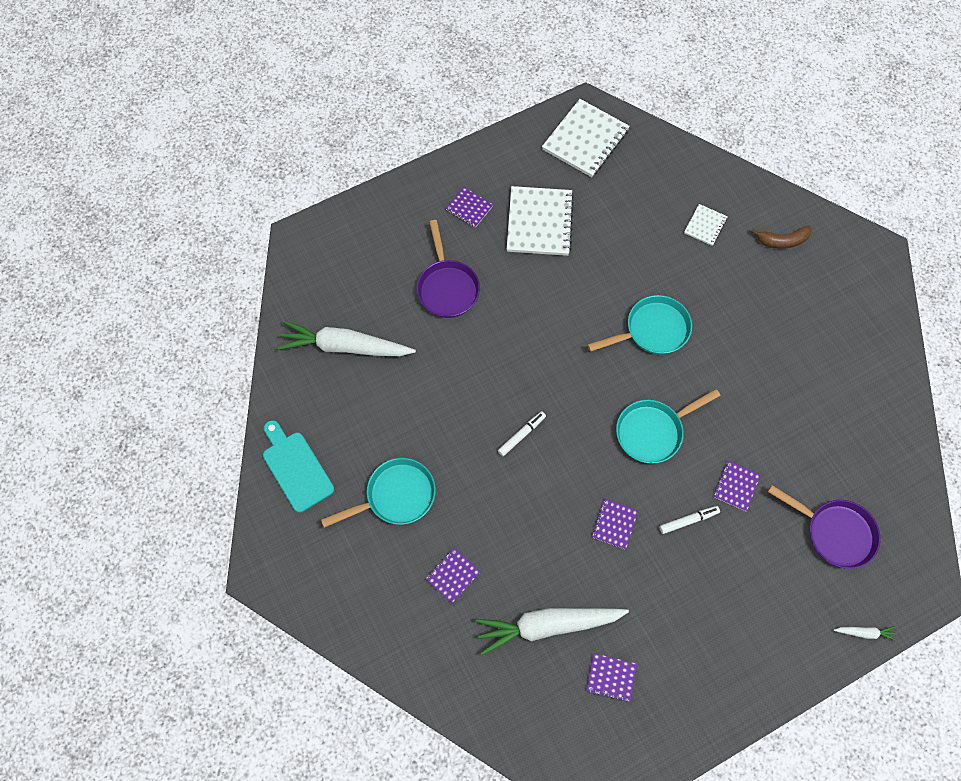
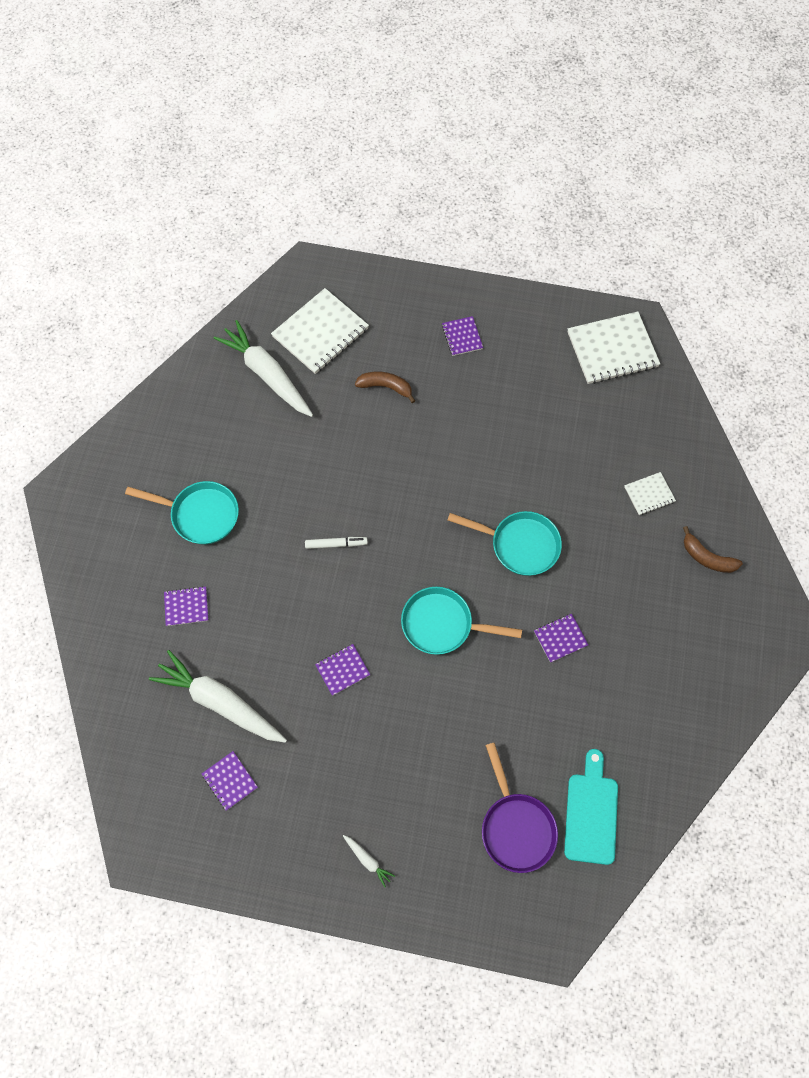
camera: 40 degrees right, 0 degrees up
turquoise cutting board [263,420,334,513] -> turquoise cutting board moved to [564,749,618,865]
purple pan [417,220,480,318] -> brown banana [355,372,415,403]
white notebook [507,186,574,256] -> white notebook moved to [271,288,369,374]
white marker [659,506,720,534] -> none
purple notebook [714,461,761,511] -> purple notebook moved to [534,614,588,663]
white carrot [834,626,897,641] -> white carrot moved to [343,835,395,887]

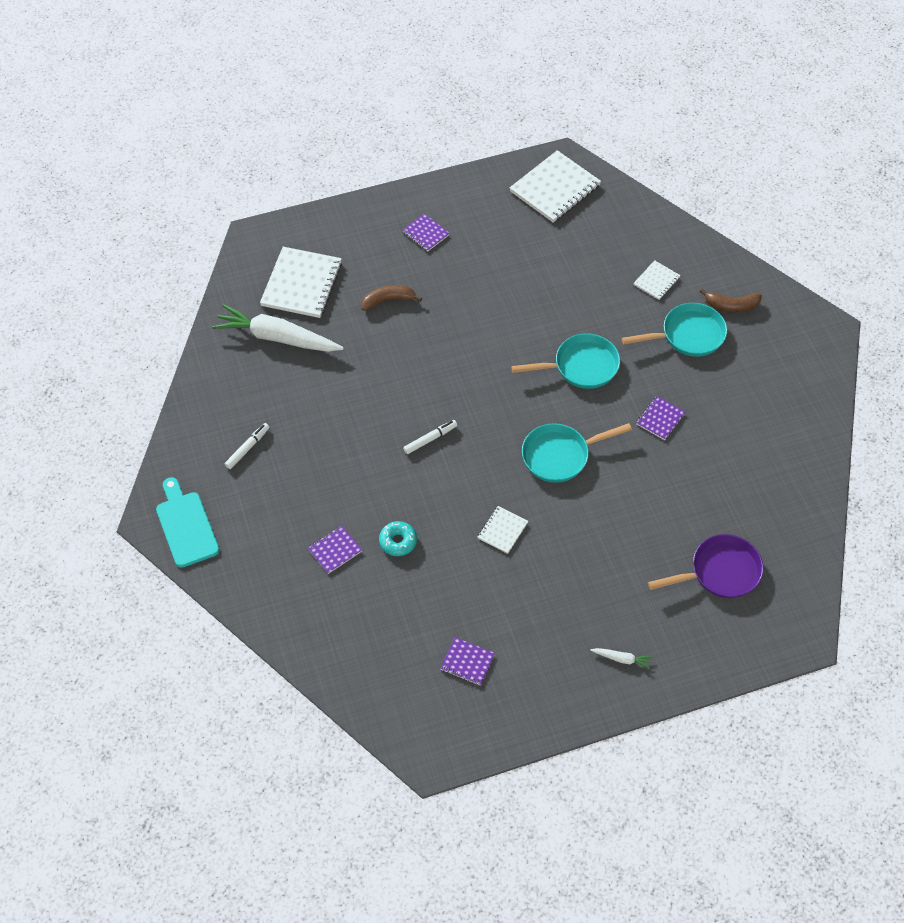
camera: 30 degrees left, 10 degrees down
turquoise pan [125,481,239,544] -> turquoise pan moved to [621,303,727,357]
white carrot [149,650,287,743] -> none
purple notebook [315,644,370,696] -> white notebook [478,506,528,554]
purple pan [482,743,558,873] -> purple pan turned 60 degrees counterclockwise [648,534,764,598]
turquoise cutting board [564,749,618,865] -> turquoise cutting board moved to [156,477,220,568]
none -> white marker [225,423,270,469]
none -> turquoise donut [379,521,417,556]

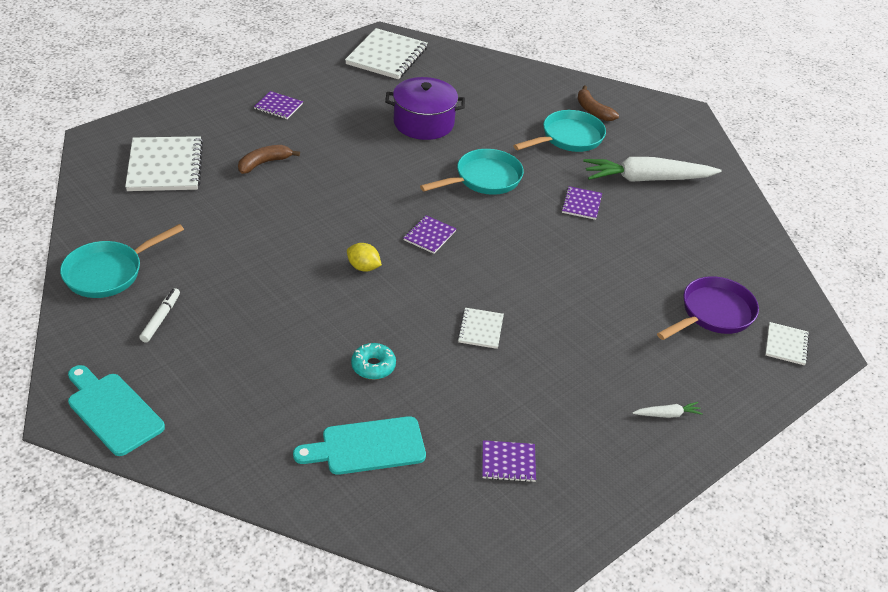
camera: 25 degrees left, 15 degrees down
white carrot [212,304,344,352] -> white carrot moved to [583,157,722,182]
purple notebook [308,526,362,574] -> purple notebook moved to [403,215,456,254]
white marker [403,420,457,454] -> yellow lemon [347,243,382,272]
turquoise pan [522,423,632,483] -> turquoise pan moved to [60,224,184,298]
white notebook [634,260,681,300] -> white notebook moved to [765,322,809,365]
brown banana [700,289,762,312] -> brown banana turned 75 degrees clockwise [577,85,619,121]
none -> turquoise cutting board [293,416,426,475]
none -> purple pot [385,77,465,140]

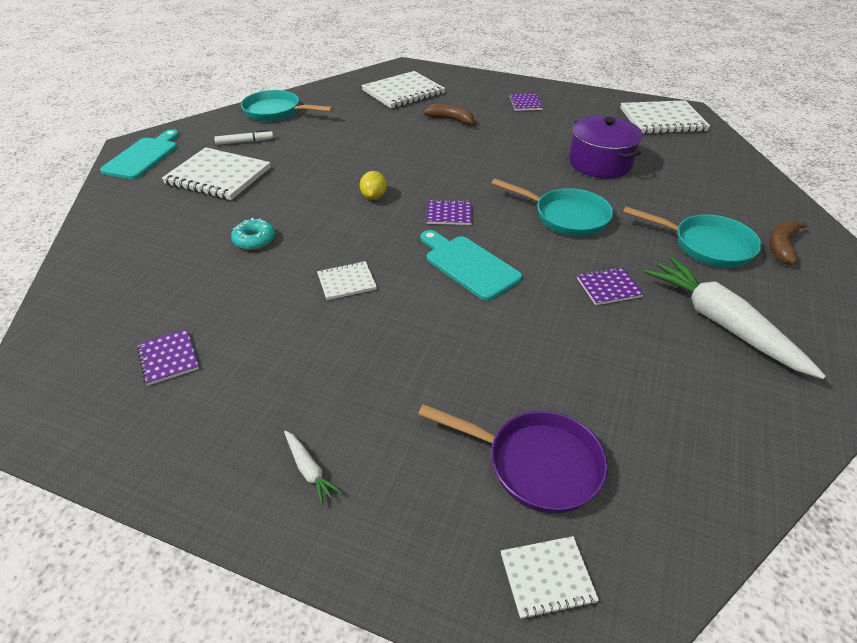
camera: 65 degrees right, 0 degrees up
turquoise cutting board [293,416,426,475] -> turquoise cutting board moved to [420,230,522,301]
none -> white notebook [162,147,271,200]

